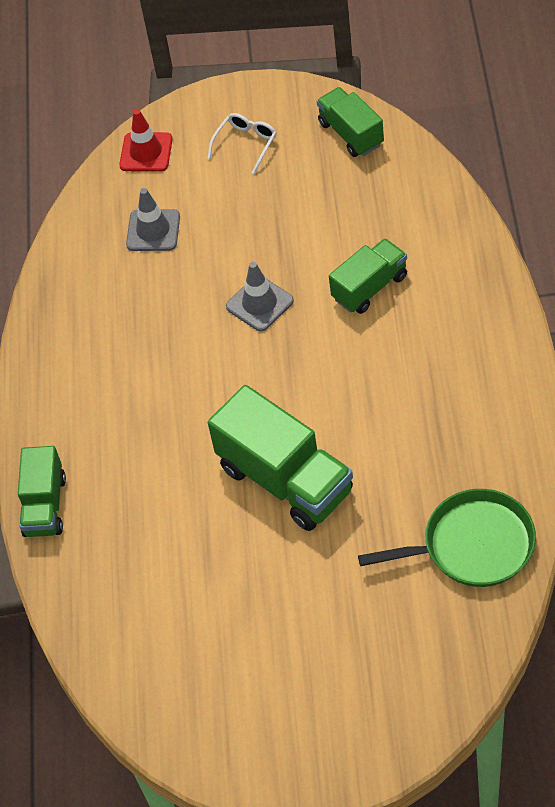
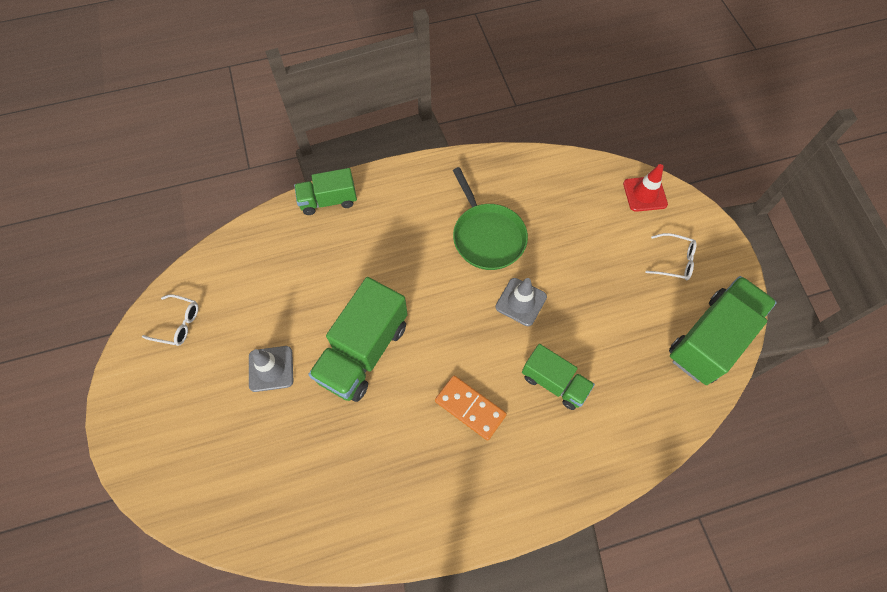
camera: 70 degrees right, 10 degrees up
grey traffic cone [126,188,180,251] -> grey traffic cone moved to [249,346,293,392]
green truck [317,87,384,157] -> green truck [669,276,777,385], size x1.66
green pan [358,489,536,587] -> green pan moved to [453,167,528,270]
none -> white glasses [142,295,198,346]
none -> orange domino [435,375,507,440]

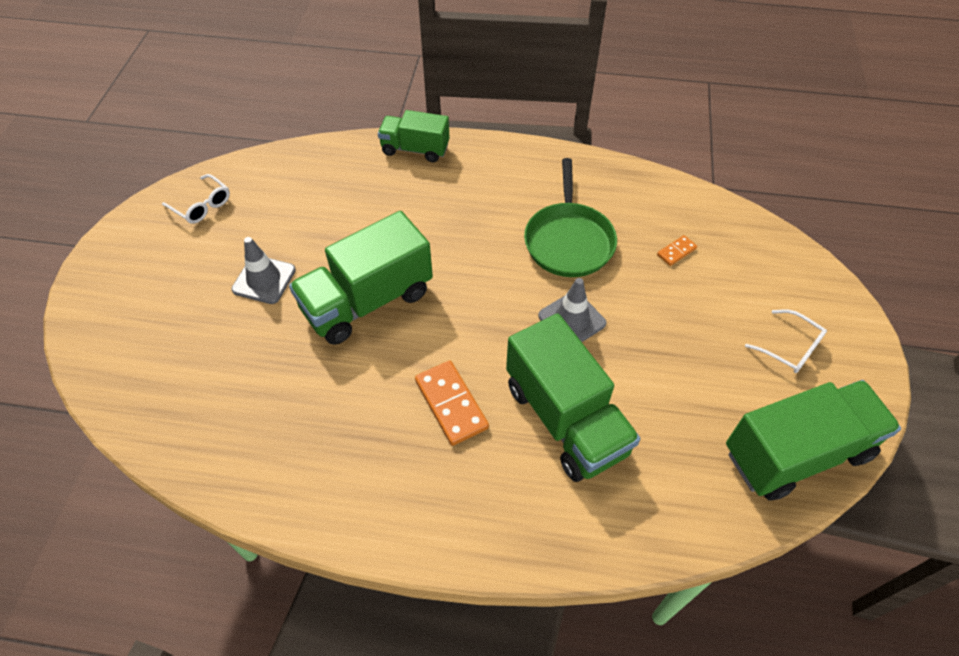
camera: 25 degrees right, 10 degrees down
green truck [522,344,595,410] -> green truck [506,313,640,482], size x1.66
red traffic cone [623,164,668,212] -> none
none -> orange domino [657,235,697,266]

